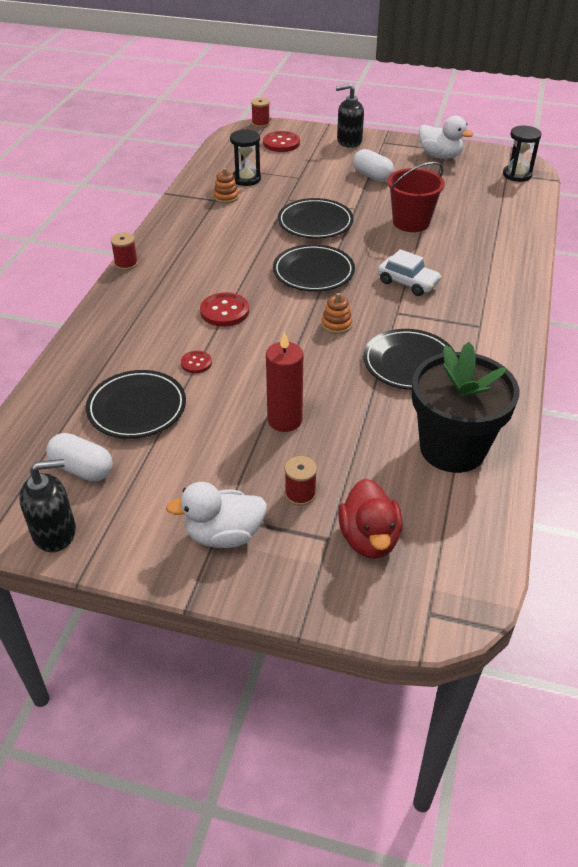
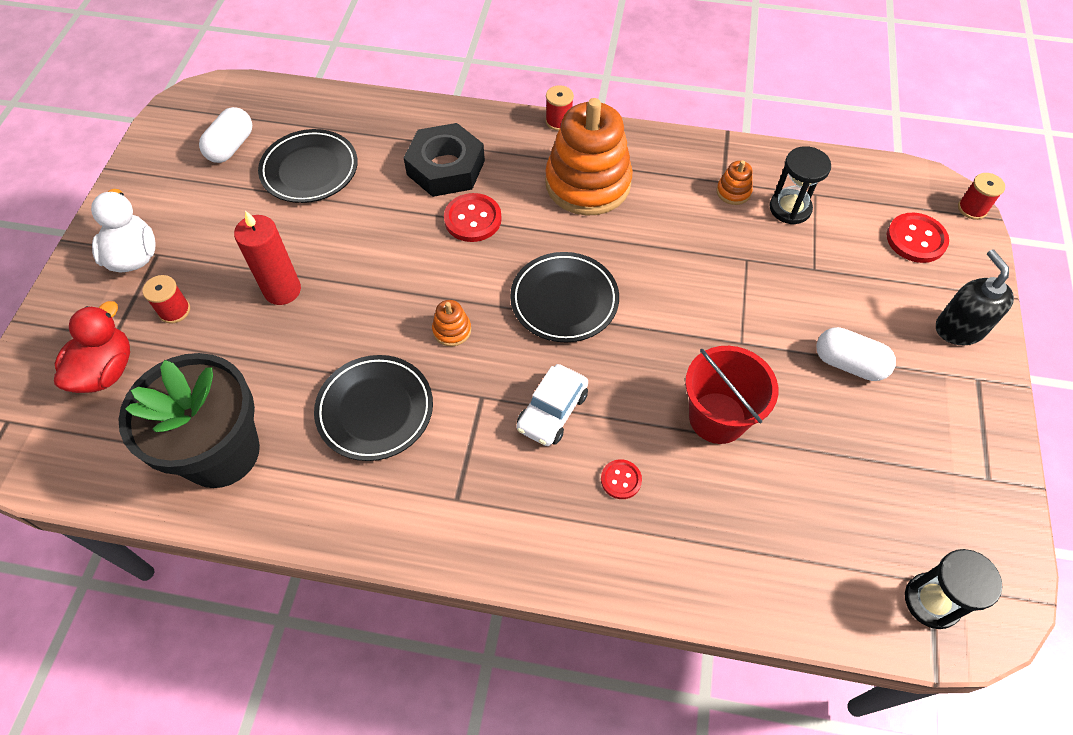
camera: 85 degrees right, 15 degrees up
black soap dispenser [19,459,76,552] -> none
red button [181,351,212,373] -> red button moved to [601,459,642,499]
black plate [278,198,354,239] -> none
red duck [338,478,403,559] -> red duck turned 120 degrees clockwise [54,301,130,393]
white capsule [353,149,394,182] -> white capsule turned 75 degrees clockwise [816,327,896,381]
white duck [419,116,473,159] -> none
none -> black nut [404,123,485,197]
none -> orange stacking toy [545,98,633,216]

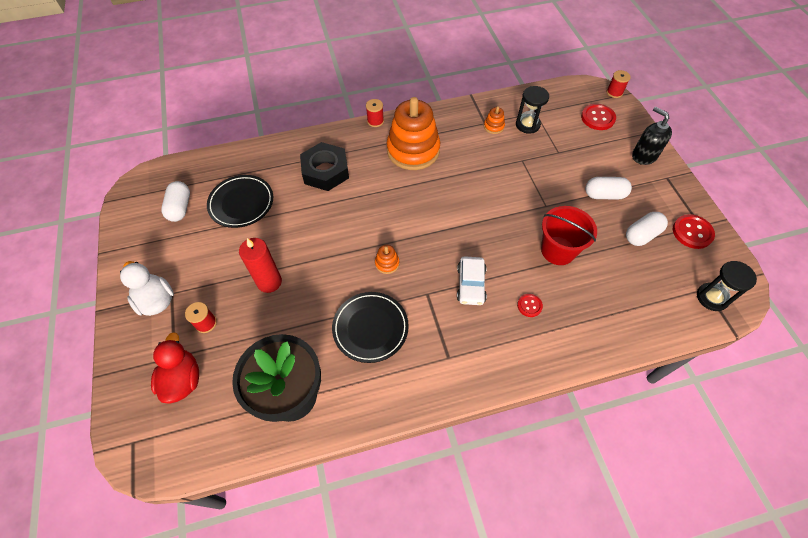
camera: 25 degrees left, 0 degrees up
red button [444,193,502,242] -> red button moved to [673,214,715,249]
black plate [510,252,619,343] -> none
none -> white capsule [626,212,668,246]

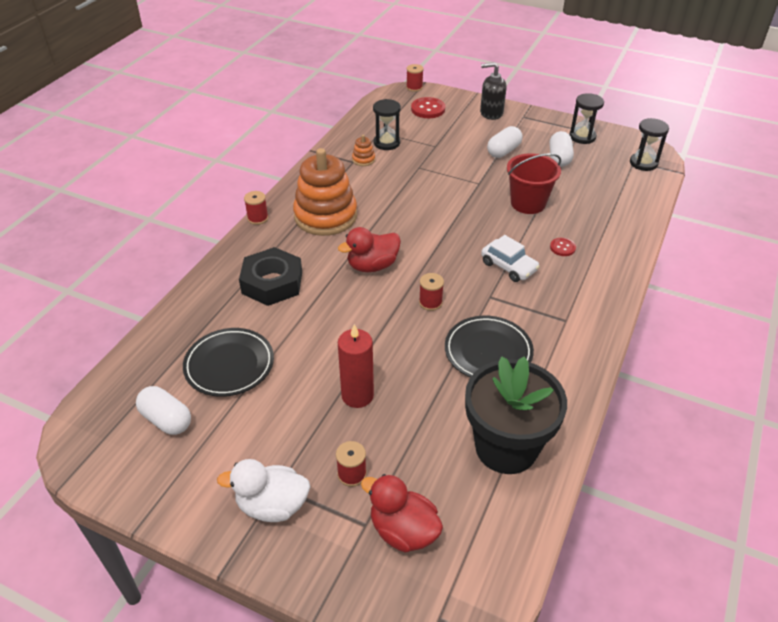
camera: 50 degrees left, 15 degrees down
orange stacking toy [375,245,400,274] -> red spool [419,273,444,311]
red button [673,214,715,249] -> black hourglass [569,93,604,144]
none -> red duck [338,227,401,272]

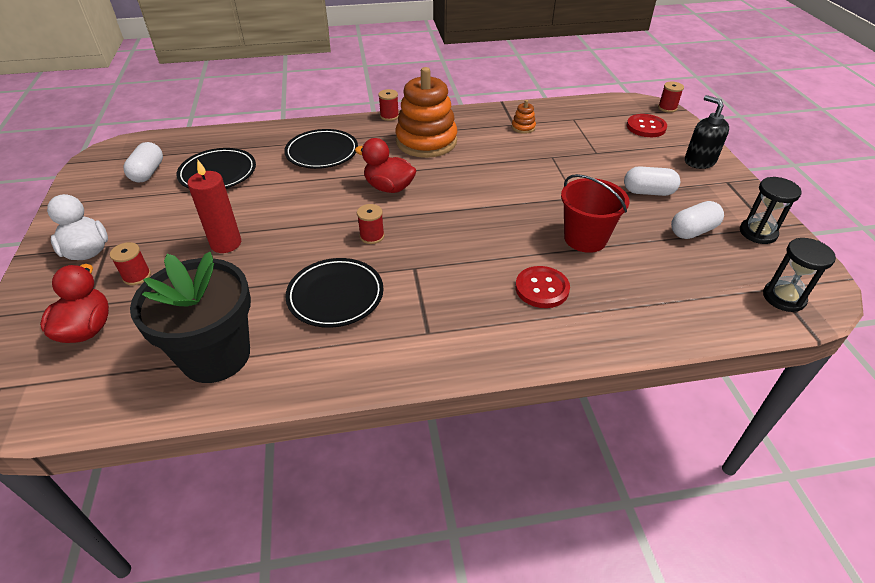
camera: 55 degrees right, 0 degrees up
black nut [239,247,302,306] -> black plate [284,129,358,169]
black hourglass [373,99,401,150] -> none
white car [481,235,540,282] -> none
red button [550,238,576,256] -> red button [515,266,570,308], size x1.70

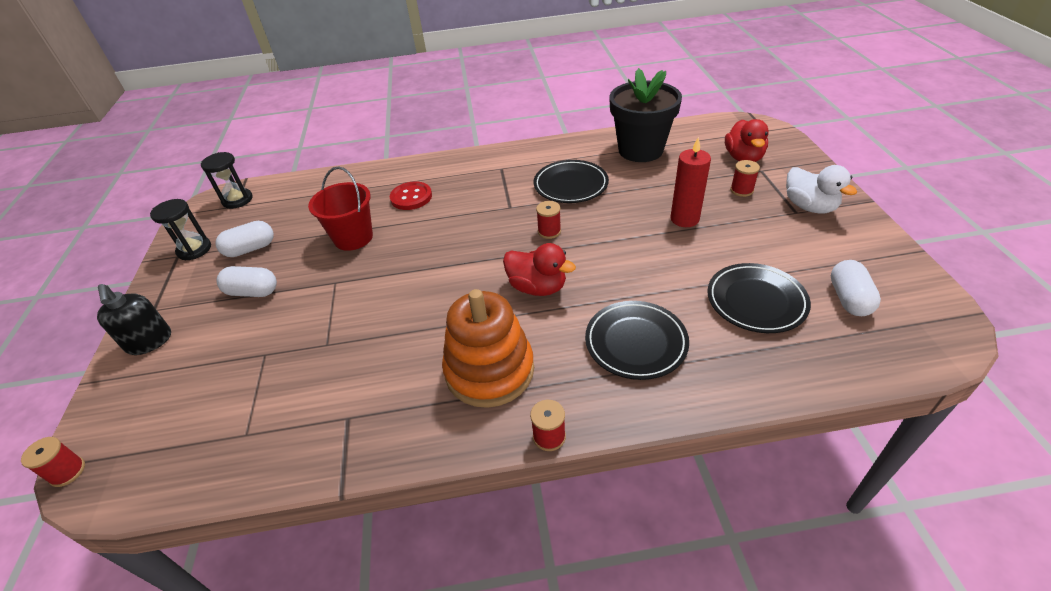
camera: 175 degrees left, 0 degrees up
orange stacking toy [512,100,536,134] -> none
red button [627,114,667,137] -> none

